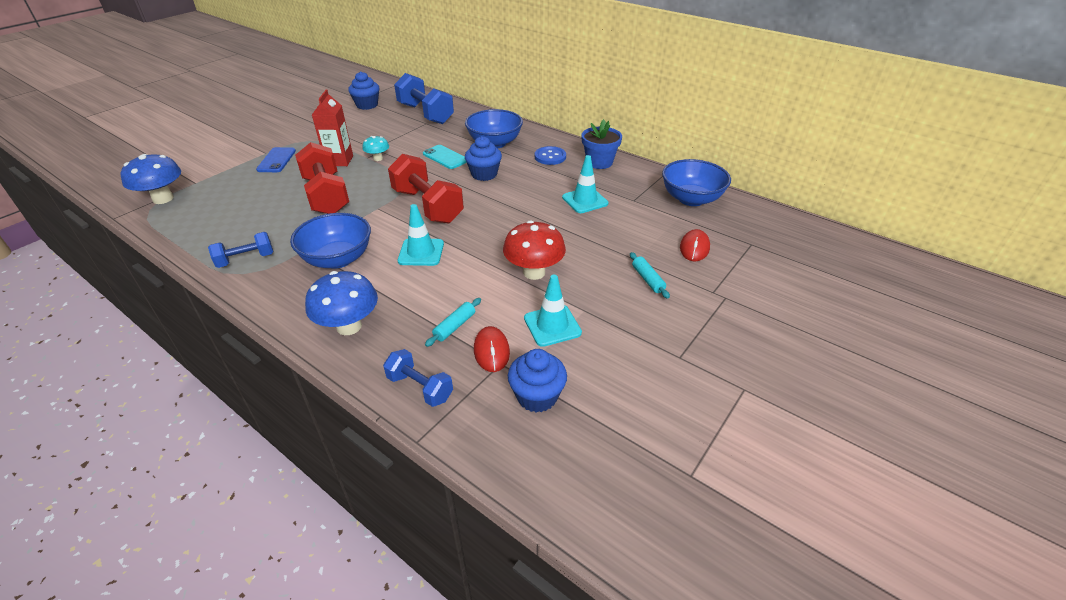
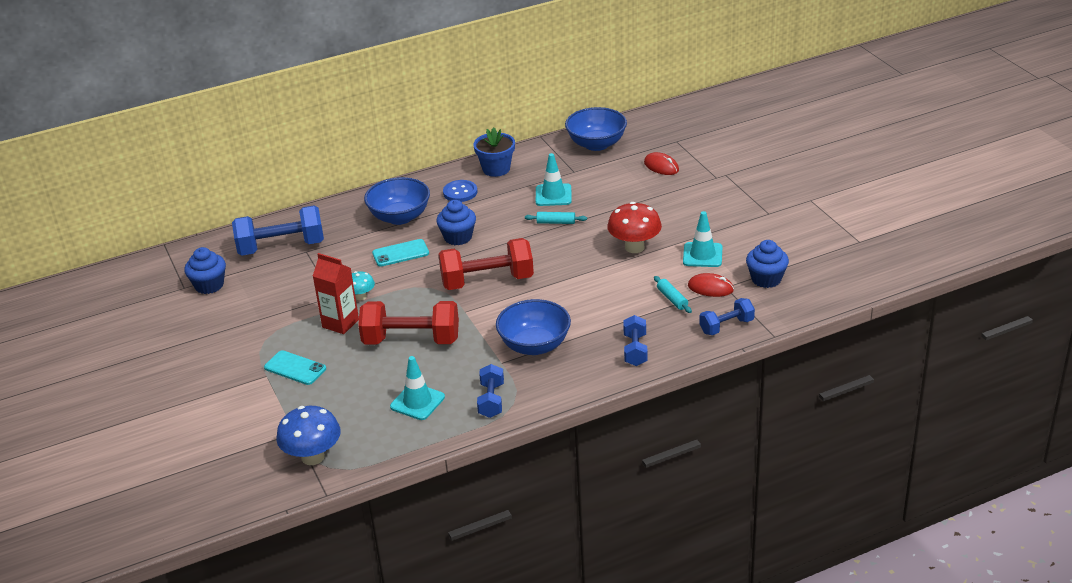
camera: 60 degrees left, 5 degrees down
blue phone [256,147,296,172] -> turquoise phone [264,350,326,385]
blue mushroom [305,271,378,335] -> blue dumbbell [623,315,648,366]
turquoise traffic cone [398,204,444,266] -> turquoise traffic cone moved to [390,356,445,420]
turquoise rolling pin [630,252,670,299] -> turquoise rolling pin moved to [525,212,587,224]

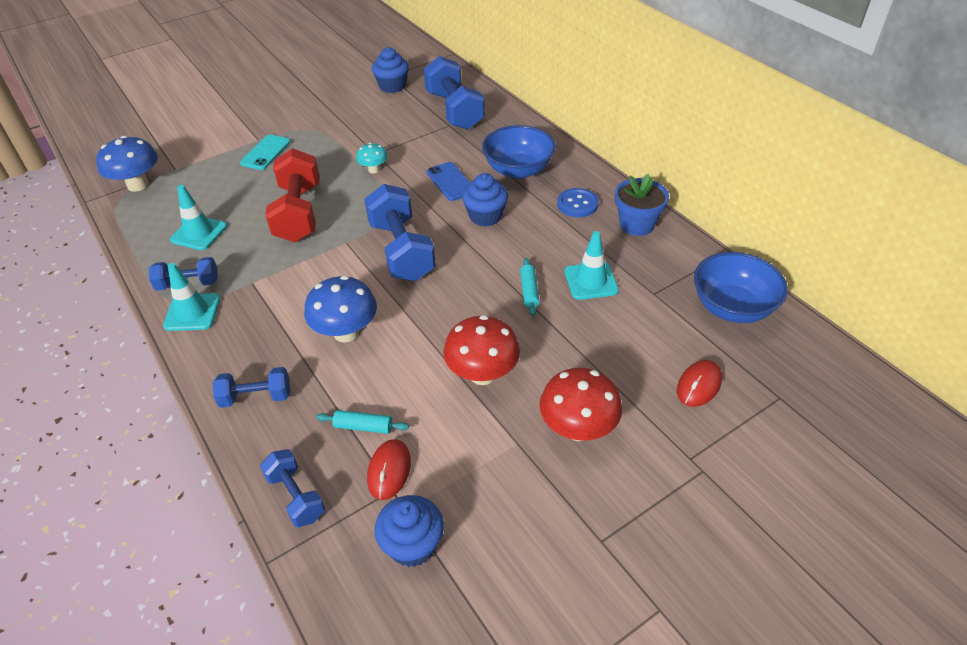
camera: 80 degrees right, 10 degrees up
red carton [313,253,359,334] -> none
turquoise phone [372,239,429,267] -> blue phone [427,162,470,201]
red dumbbell [438,238,534,290] -> blue dumbbell [364,184,436,281]
blue bowl [496,299,571,355] -> none
turquoise rolling pin [654,276,692,313] -> turquoise rolling pin turned 45 degrees clockwise [316,410,409,434]
turquoise traffic cone [683,211,723,267] -> turquoise traffic cone moved to [163,263,220,331]
none -> blue mushroom [304,276,377,342]
none -> red mushroom [539,368,622,441]

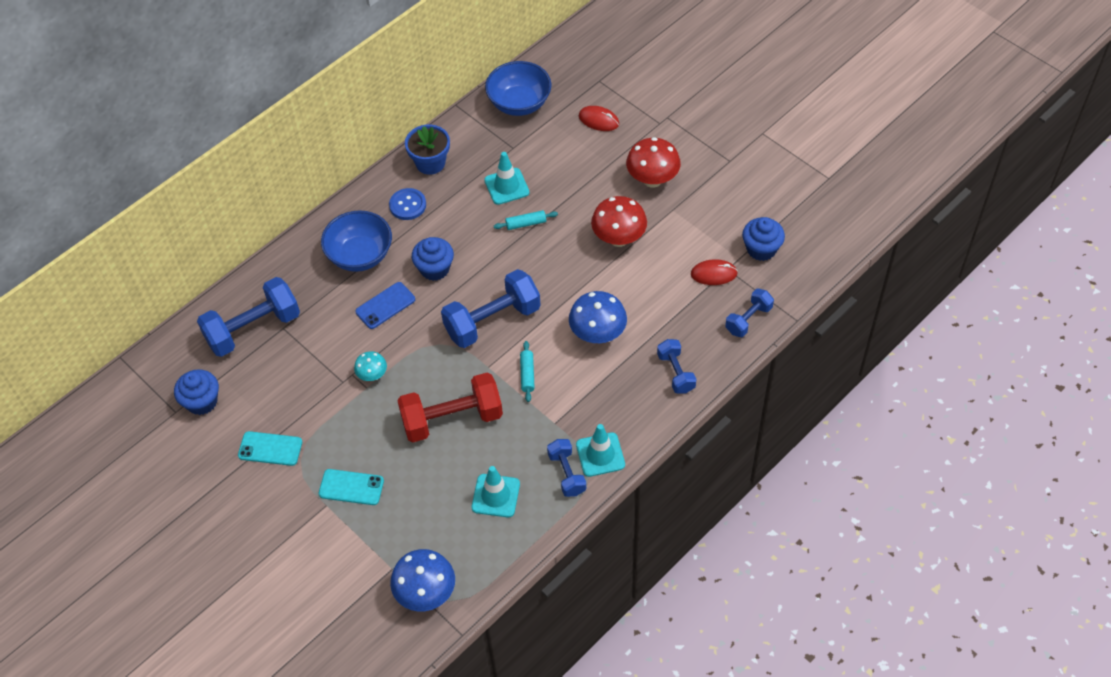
camera: 100 degrees left, 10 degrees up
turquoise rolling pin [316,410,409,434] -> turquoise rolling pin moved to [520,341,535,402]
none -> turquoise phone [238,431,302,466]

